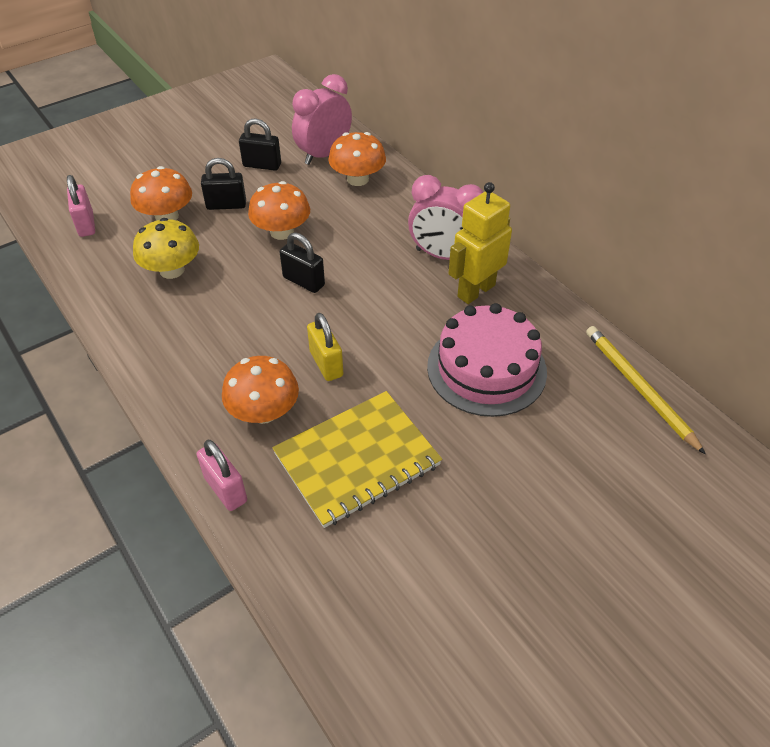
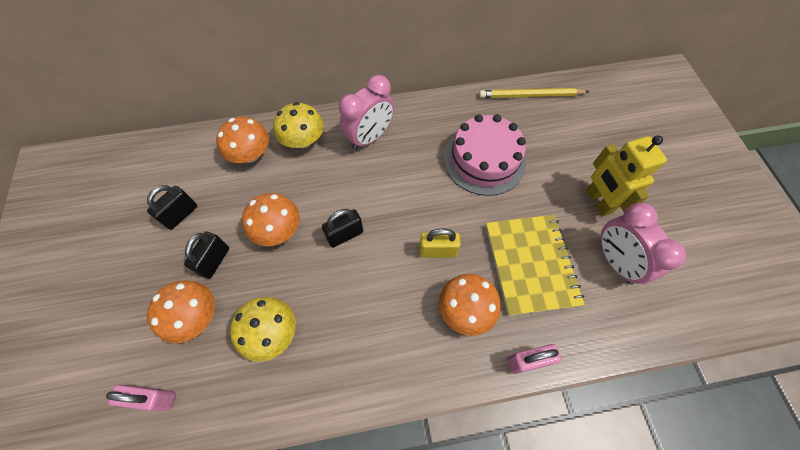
camera: 65 degrees left, 15 degrees up
pink clock [292,74,352,165] -> pink clock moved to [600,203,686,284]
yellow robot [448,182,512,304] -> yellow robot moved to [586,135,667,217]
none -> yellow mushroom [273,102,324,148]

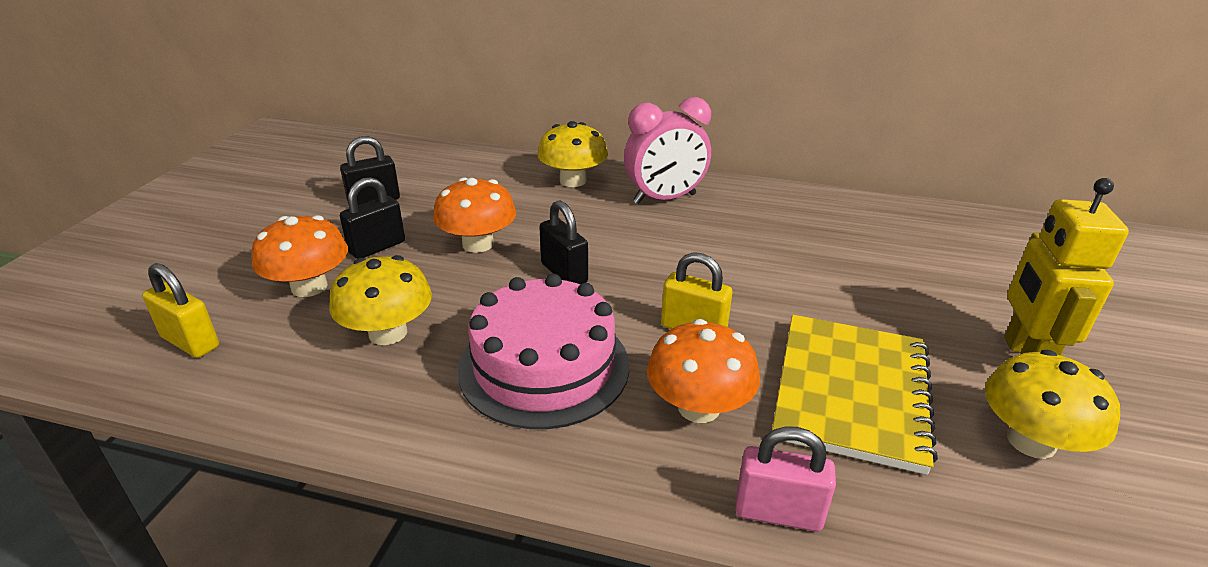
camera: 25 degrees right, 30 degrees down
pink padlock [106,385,176,411] -> yellow padlock [142,263,219,358]
orange mushroom [216,117,269,163] -> none
black padlock [322,209,363,248] -> black padlock turned 60 degrees clockwise [539,200,588,284]
pink cake [444,114,526,196] -> pink cake moved to [458,274,629,429]
yellow pencil [479,88,589,98] -> none
pink clock [600,203,686,284] -> yellow mushroom [985,350,1120,459]

